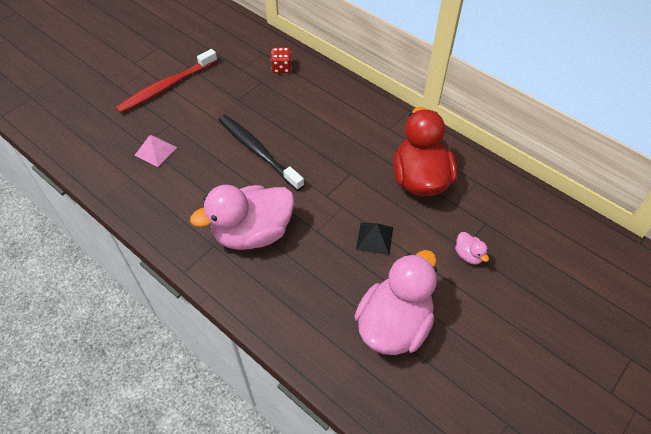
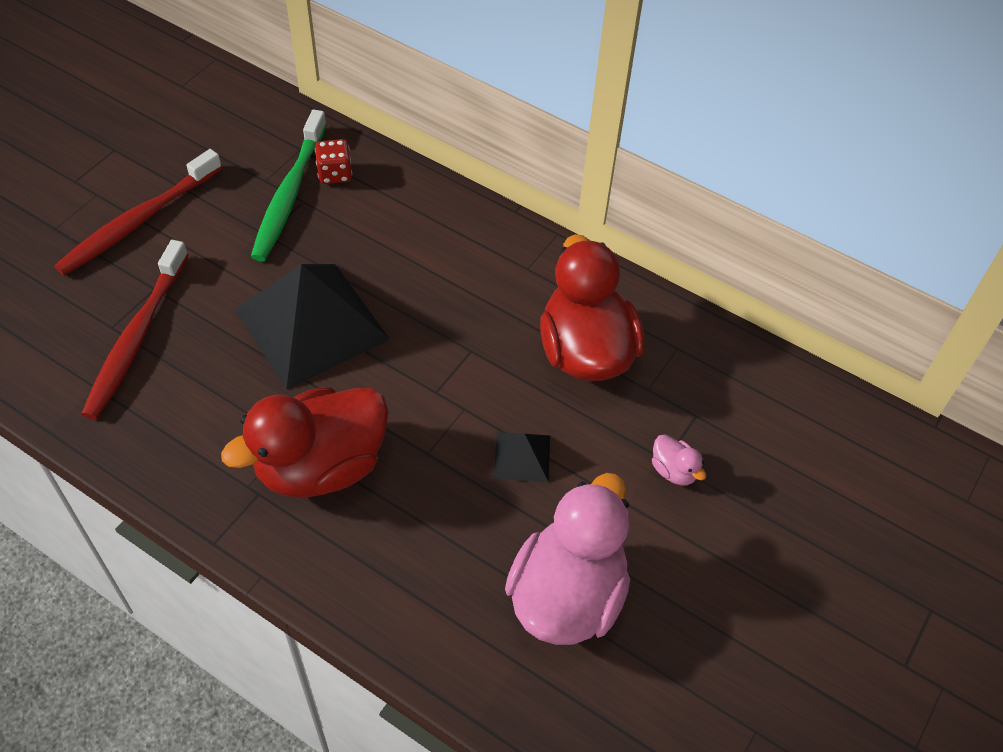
camera: 10 degrees left, 0 degrees up
pink pyramid [135,135,177,167] -> red toothbrush [81,240,188,419]
pink duck [190,185,294,250] -> red duck [221,387,389,498]
black toothbrush [218,114,304,191] -> black pyramid [234,264,390,390]
none -> green toothbrush [251,109,327,261]

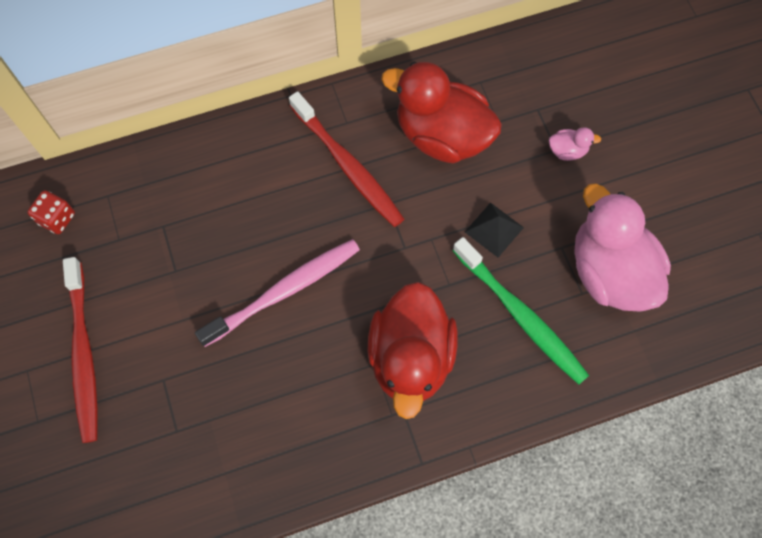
camera: 50 degrees left, 15 degrees up
red toothbrush [81,240,188,419] -> red toothbrush moved to [289,91,404,227]
black pyramid [234,264,390,390] -> pink toothbrush [195,239,360,347]
green toothbrush [251,109,327,261] -> green toothbrush moved to [453,237,589,384]
red dice [315,139,352,184] -> red dice moved to [27,190,75,234]

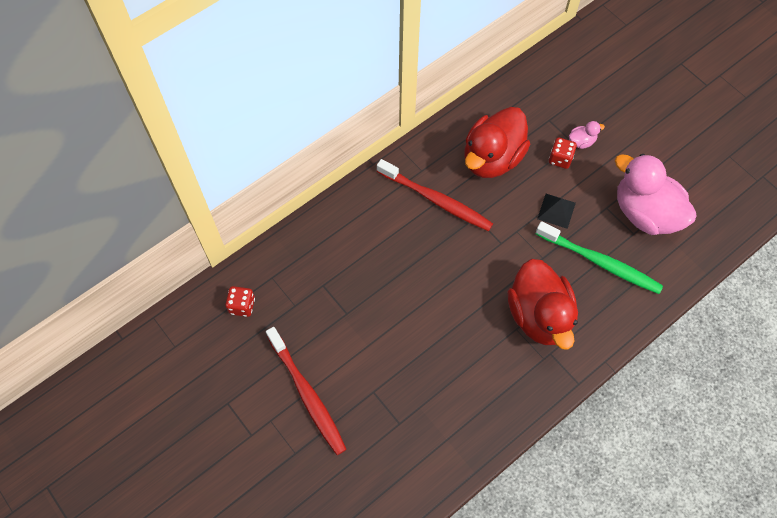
camera: 20 degrees left, 5 degrees down
pink toothbrush [195,239,360,347] -> none
red duck [381,62,502,163] -> red duck turned 60 degrees counterclockwise [464,107,530,178]
none -> red dice [549,138,577,169]

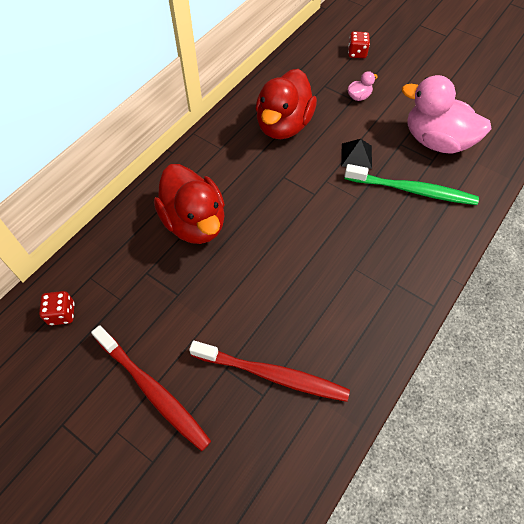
camera: 15 degrees left, 5 degrees down
red toothbrush [377,159,493,231] -> red toothbrush moved to [189,340,350,402]
red duck [507,259,578,350] -> red duck moved to [154,164,225,244]
red dice [549,138,577,169] -> red dice moved to [348,31,370,58]

